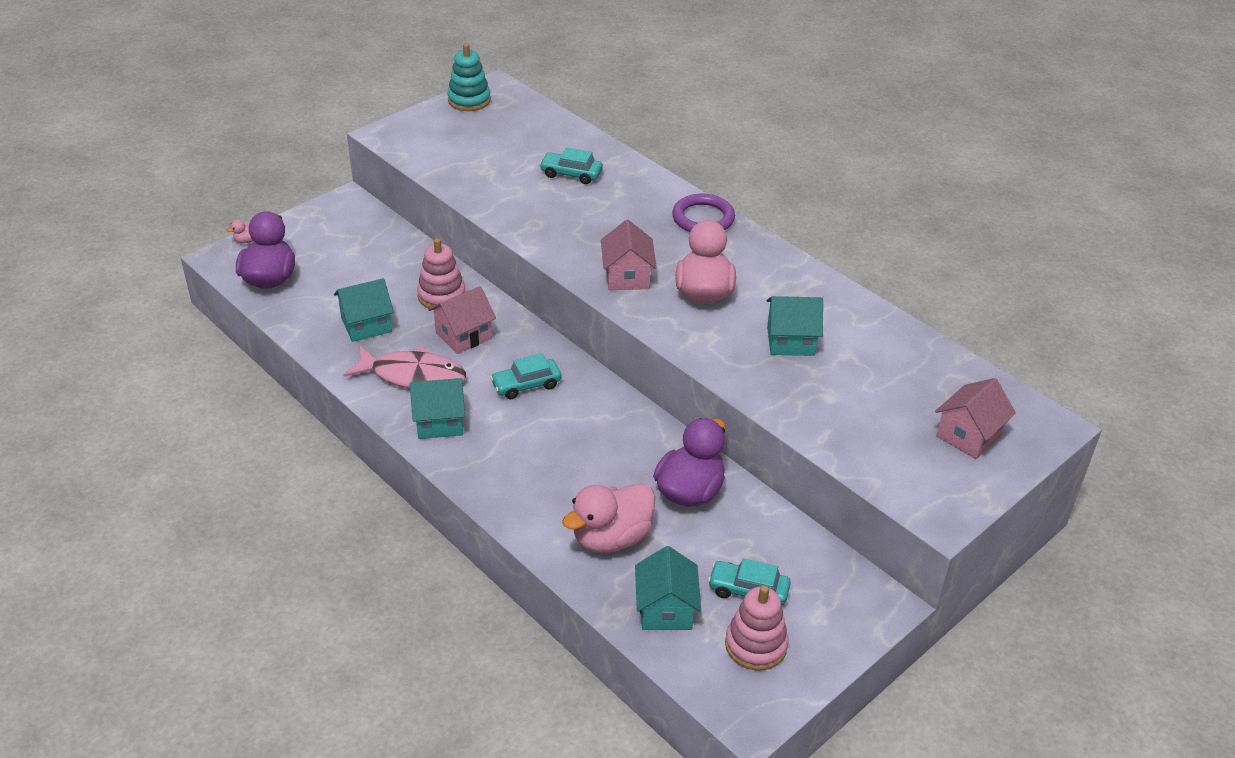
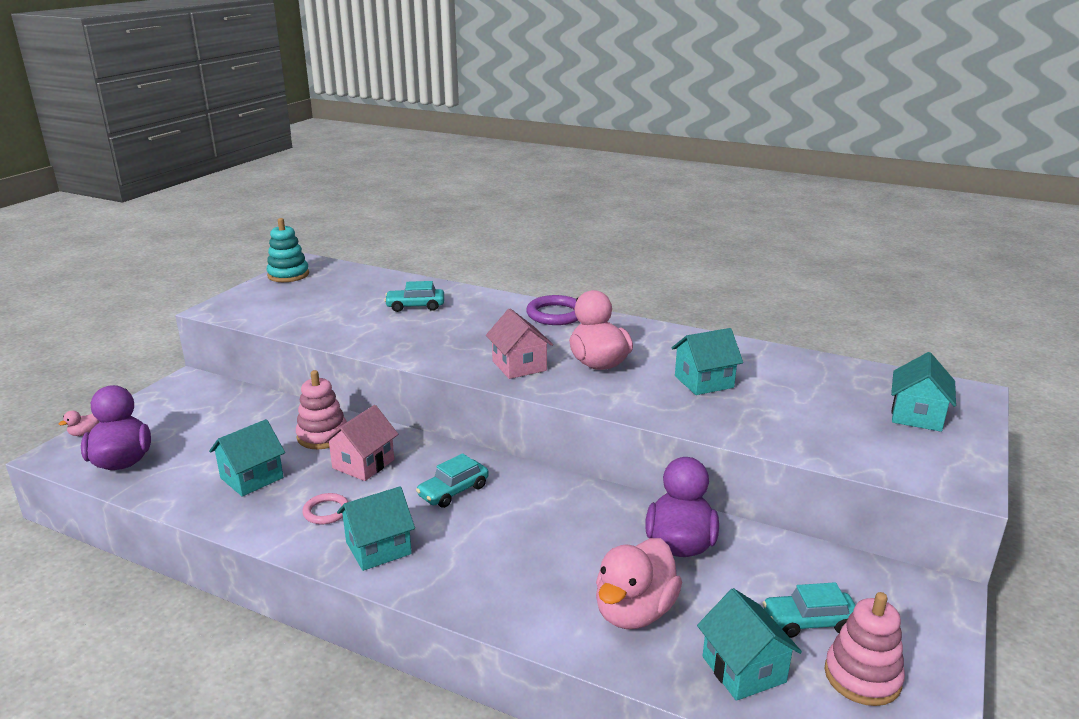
camera: 20 degrees left, 15 degrees down
pink fish [343,345,466,388] -> pink ring [302,493,348,524]
pink house [935,378,1016,459] -> turquoise house [891,352,956,432]

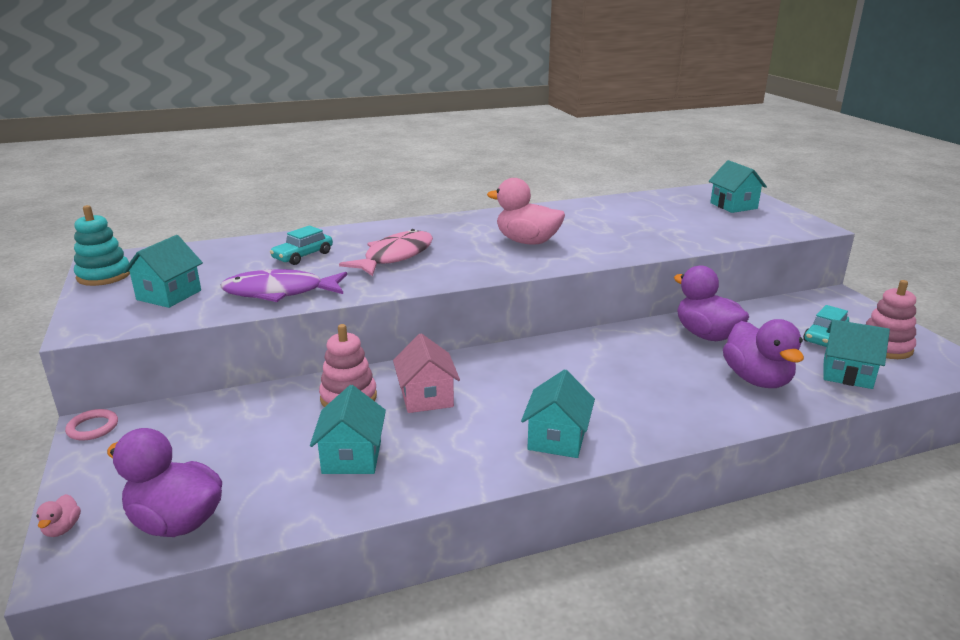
camera: 45 degrees left, 0 degrees up
pink ring [302,493,348,524] -> pink ring moved to [65,409,118,440]
turquoise car [416,453,489,508] -> none
pink house [486,309,553,379] -> none
purple ring [526,295,578,325] -> none
pink duck [596,538,682,629] -> purple duck [723,319,804,388]
turquoise house [672,328,743,395] -> turquoise house moved to [123,235,203,308]
none -> purple fish [220,269,347,302]
none -> pink fish [339,229,433,276]

